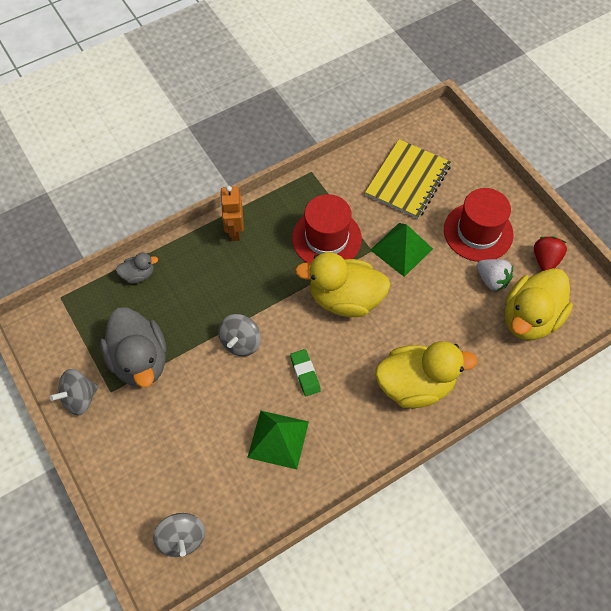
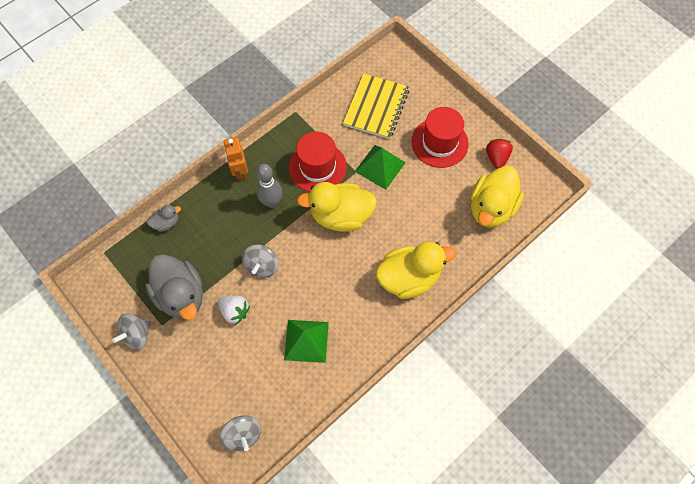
camera: 10 degrees left, 5 degrees up
green eraser [290,349,321,396] -> none
white strawberry [477,259,513,292] -> white strawberry moved to [218,296,250,325]
none -> grey bowling pin [256,164,282,208]

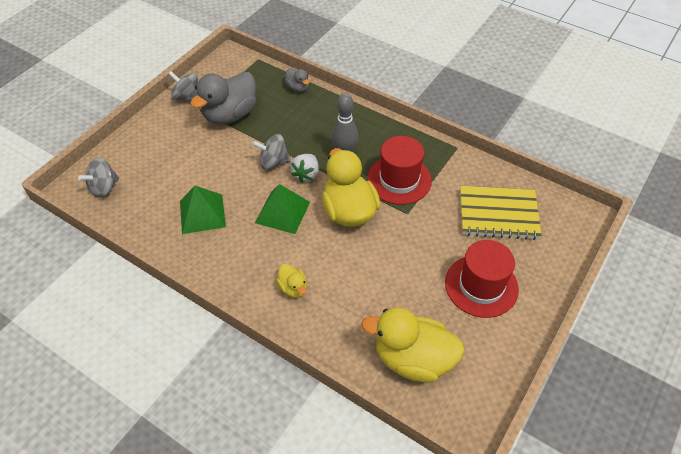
camera: 75 degrees right, 15 degrees down
white strawberry [218,296,250,325] -> white strawberry moved to [291,154,319,183]
orange robot [224,138,248,182] -> none
green pyramid [355,145,406,190] -> green pyramid moved to [255,184,310,234]
yellow duck [376,242,456,299] -> yellow duck [276,264,307,298], size x0.48
red strawberry [486,139,513,169] -> none

